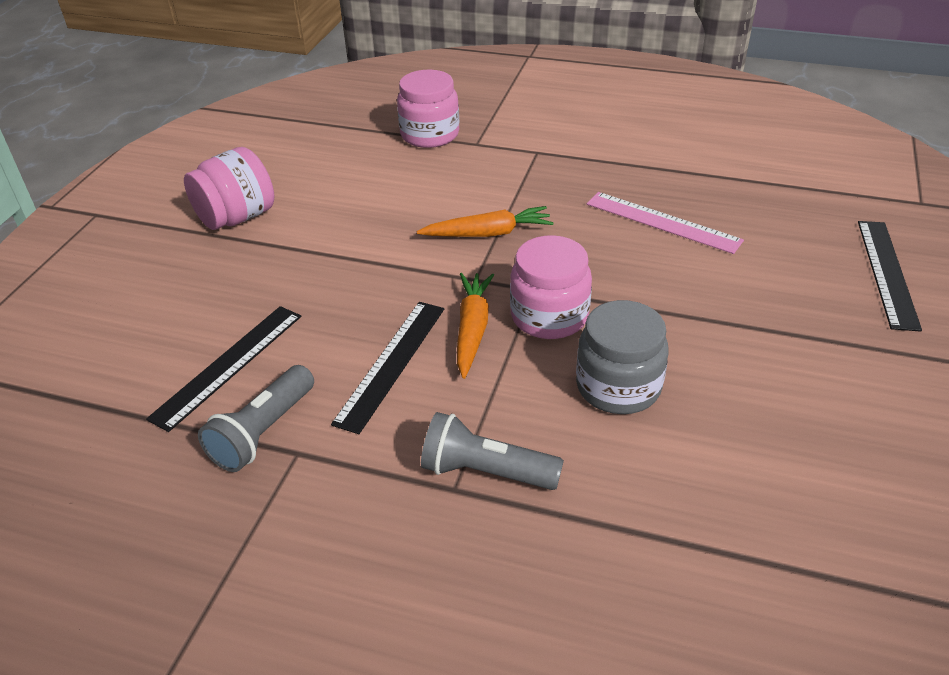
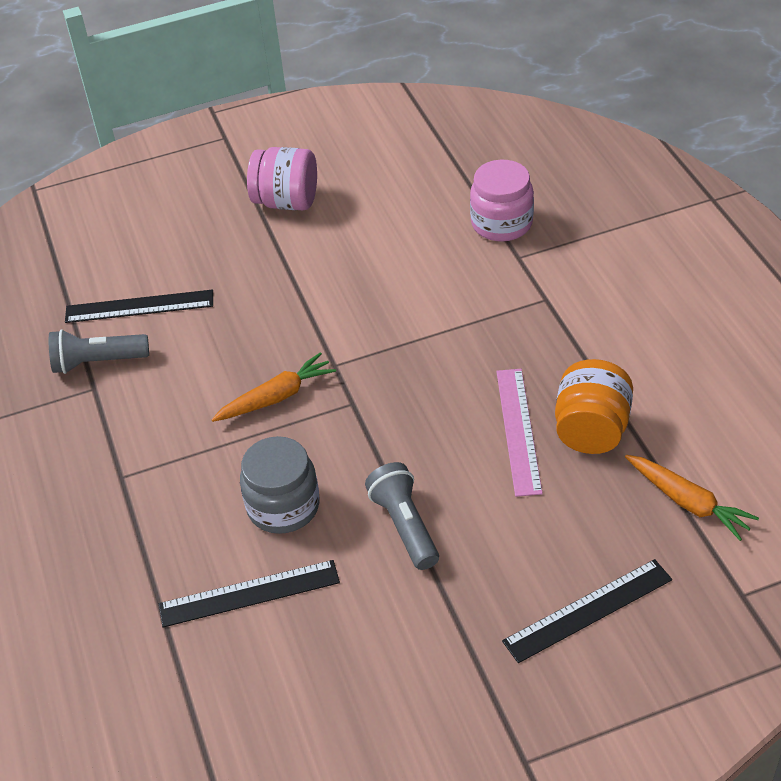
camera: 55 degrees right, 5 degrees up
black ruler [331,302,444,434] -> black ruler moved to [159,560,340,627]
orange carrot [416,206,554,237] -> orange carrot moved to [625,455,759,541]
grey flashlight [421,412,564,490] -> grey flashlight moved to [365,462,439,570]
pink jar [510,235,592,339] -> none
none -> orange jar [555,359,633,454]

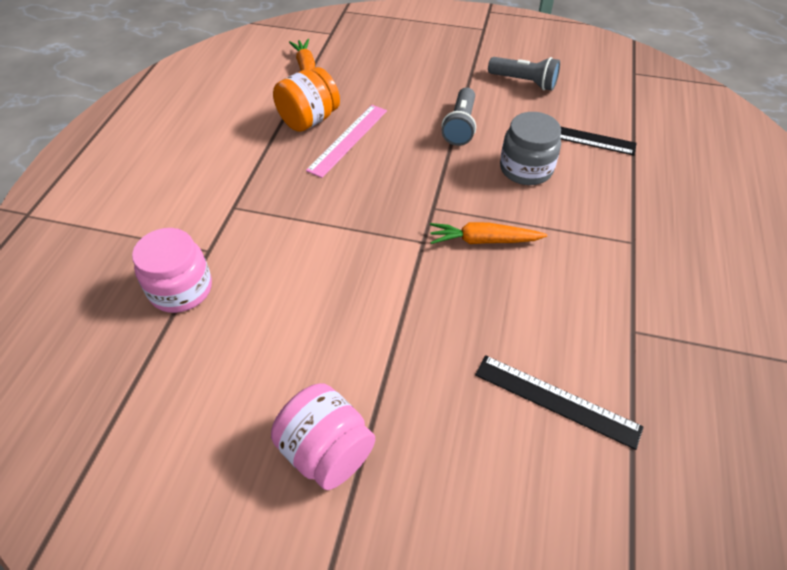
camera: 150 degrees left, 5 degrees up
grey flashlight [49,329,149,374] -> grey flashlight moved to [488,57,560,91]
black ruler [502,559,672,663] -> none

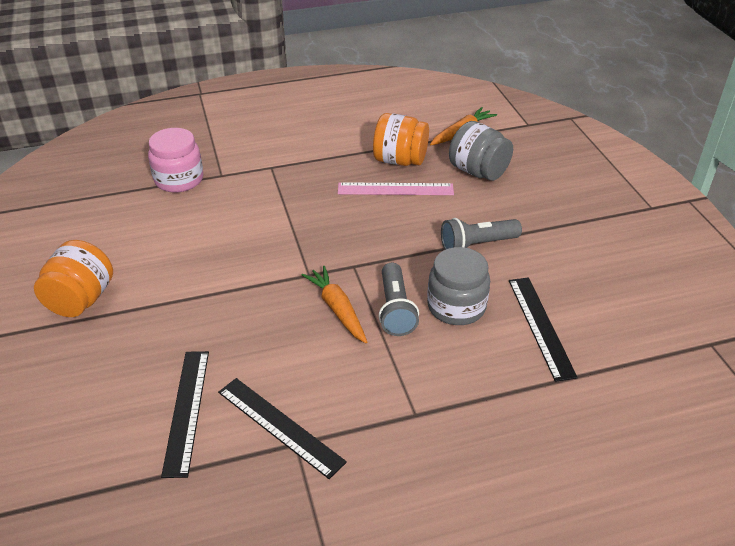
camera: 60 degrees right, 10 degrees down
pink jar [271,383,375,490] -> orange jar [34,240,113,317]
grey flashlight [488,57,560,91] -> grey flashlight moved to [379,262,419,336]
none -> black ruler [218,378,347,479]
none -> grey jar [449,121,513,181]

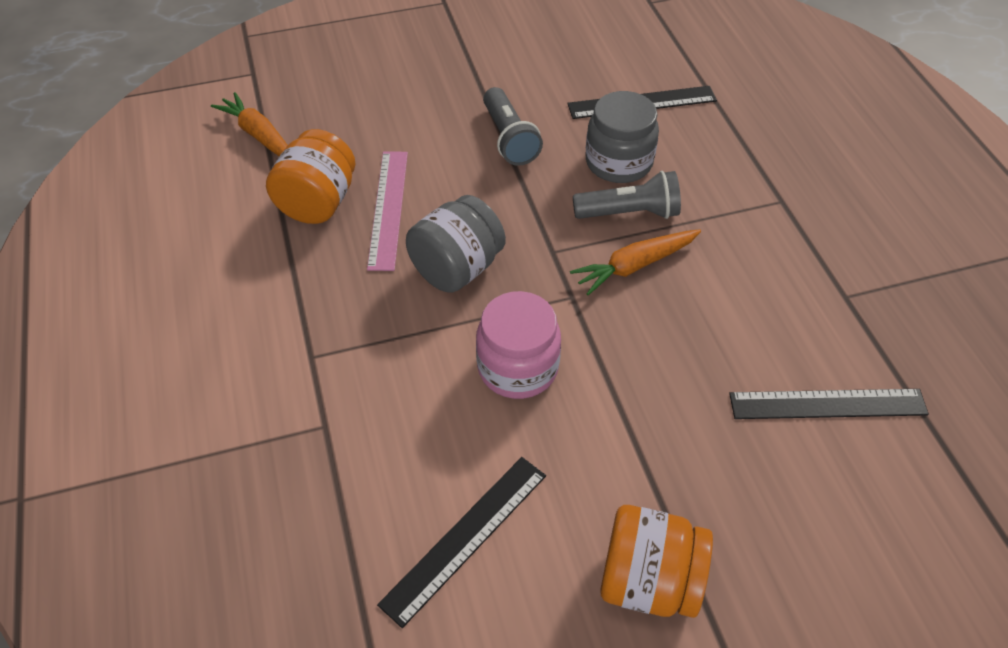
camera: 90 degrees left, 10 degrees up
pink jar [148,128,203,192] -> pink jar moved to [476,291,561,399]
black ruler [218,378,347,479] -> black ruler moved to [377,457,546,628]
grey jar [449,121,513,181] -> grey jar moved to [406,195,506,293]

